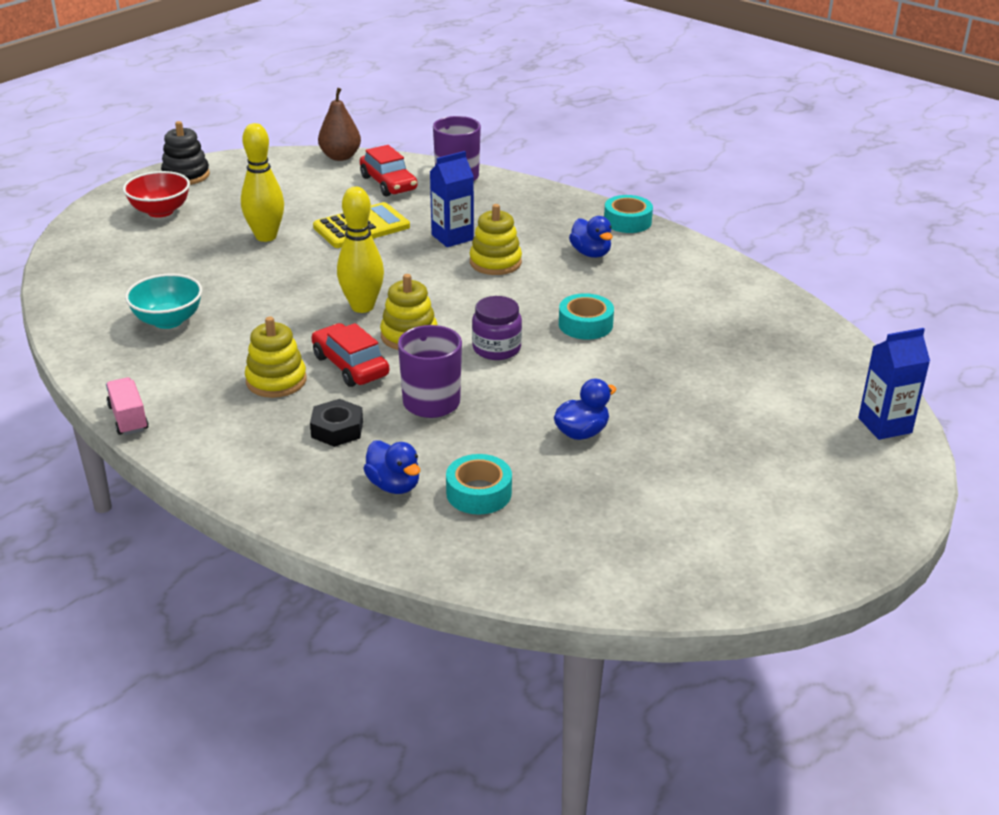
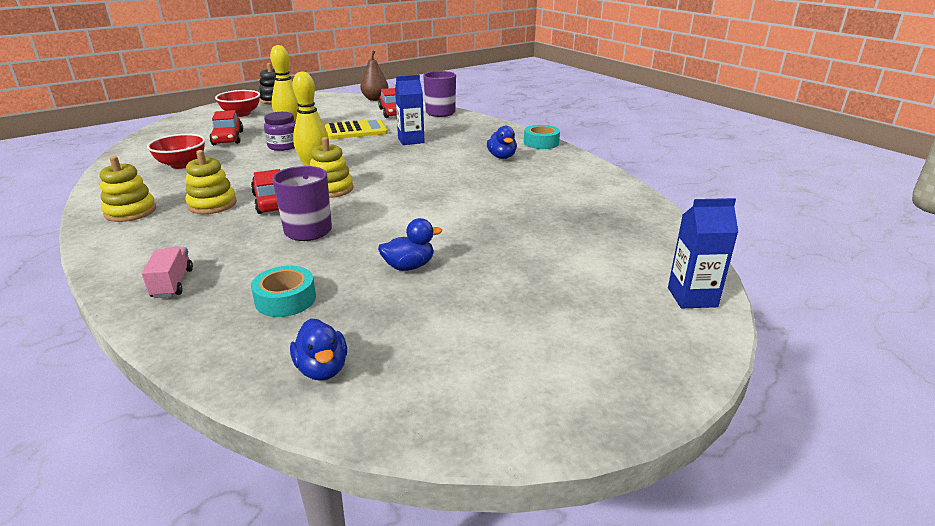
camera: 15 degrees right, 5 degrees down
pink truck [106,377,149,435] -> pink truck moved to [142,247,193,298]
turquoise bowl [125,274,202,329] -> red bowl [147,134,205,169]
black nut [310,399,363,447] -> none
blue duck [363,441,420,494] -> blue duck moved to [290,318,347,381]
yellow stacking toy [470,204,522,275] -> yellow stacking toy moved to [99,156,156,222]
purple jar [472,296,522,360] -> purple jar moved to [264,112,296,151]
turquoise tape [559,293,614,340] -> none
none -> red car [209,110,243,145]

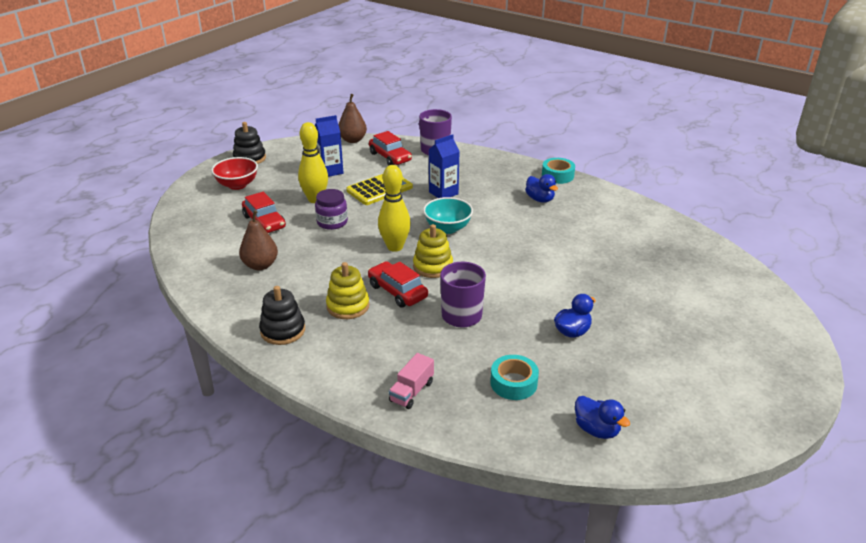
camera: 20 degrees left, 5 degrees up
yellow stacking toy [99,156,156,222] -> black stacking toy [259,286,305,345]
pink truck [142,247,193,298] -> pink truck turned 120 degrees counterclockwise [389,353,434,409]
red bowl [147,134,205,169] -> brown pear [239,210,278,270]
blue carton [668,198,738,308] -> blue carton moved to [315,115,343,177]
none -> turquoise bowl [423,197,473,234]

